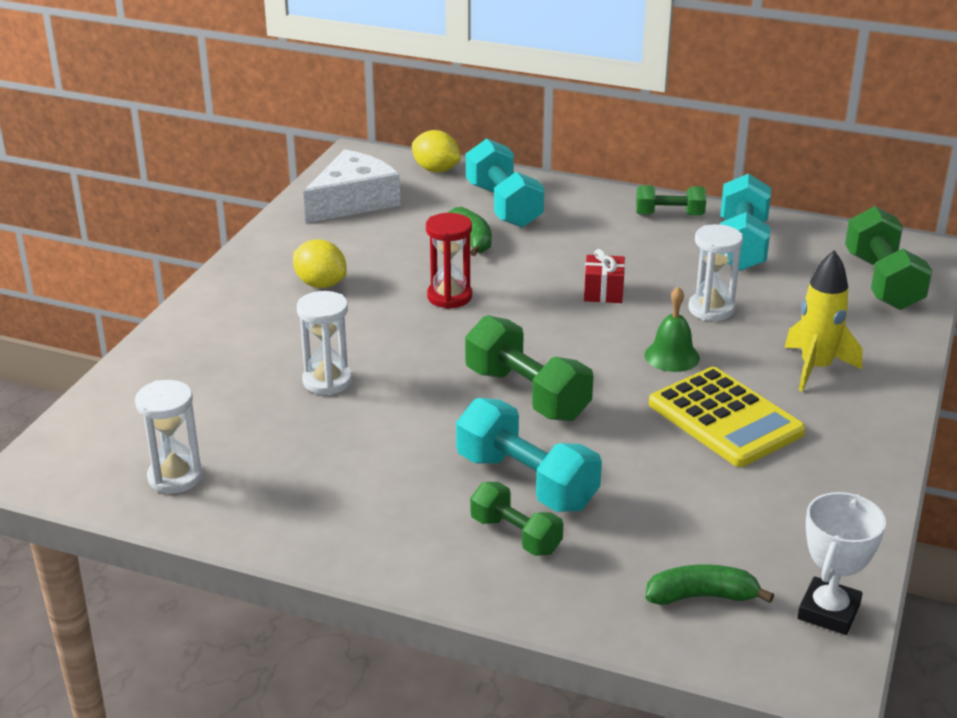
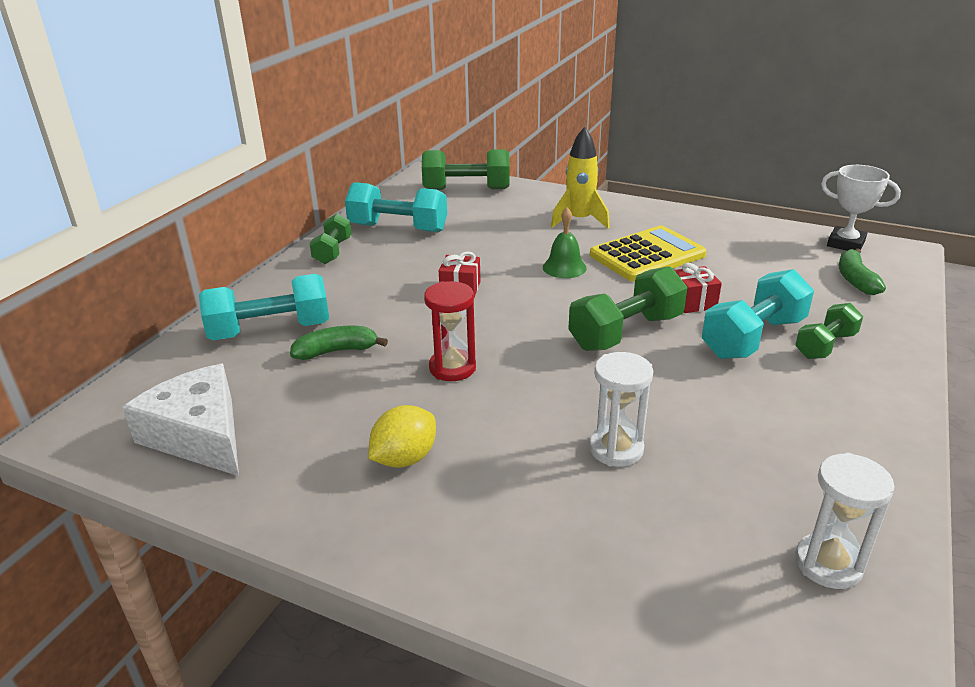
camera: 85 degrees left, 0 degrees up
yellow lemon [412,130,461,172] -> none
white hourglass [689,224,743,321] -> none
none -> red gift [675,263,722,313]

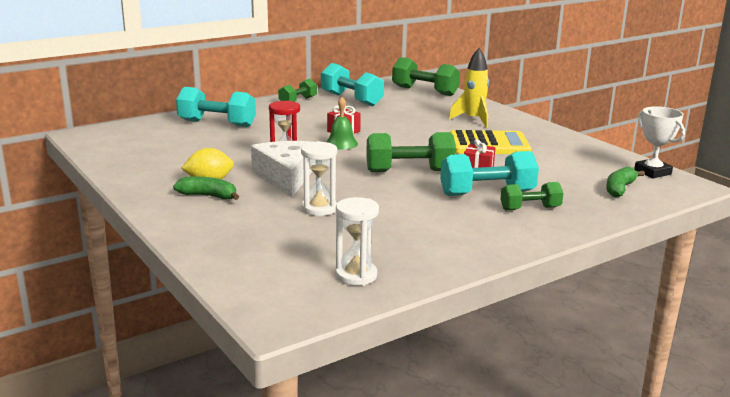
camera: 30 degrees right, 10 degrees down
white cheese [122,364,239,476] -> white cheese moved to [251,141,312,197]
green banana [290,326,388,360] -> green banana moved to [173,176,239,200]
green bell [543,208,587,278] -> green bell moved to [326,97,358,150]

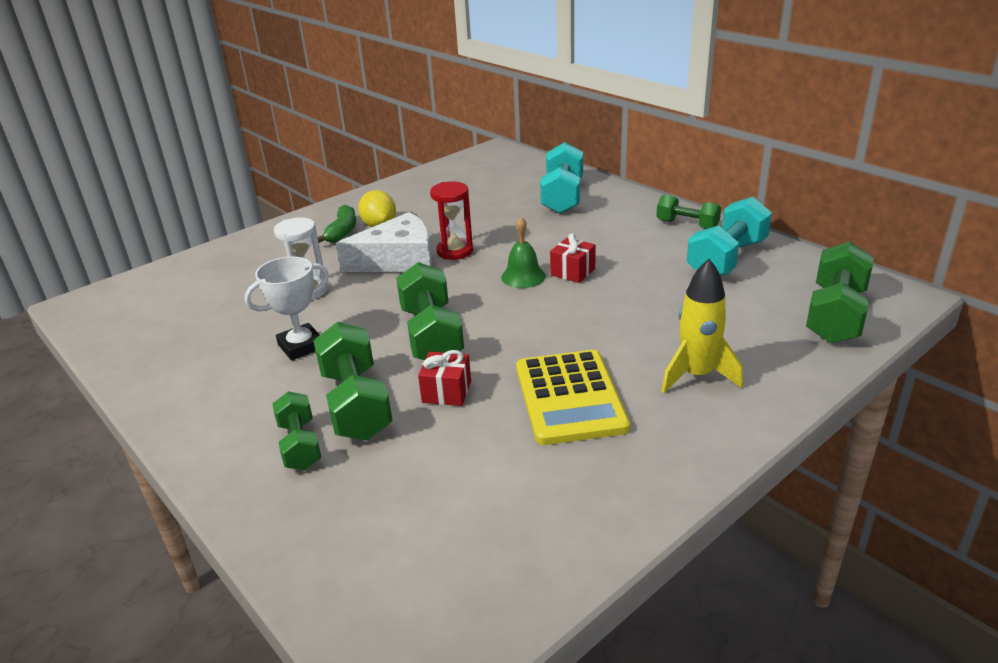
camera: 85 degrees right, 10 degrees up
white hourglass [336,197,379,286] -> none
turquoise dumbbell [440,151,539,196] -> green dumbbell [313,322,393,441]
green banana [606,167,645,197] -> none
white trophy [634,106,685,178] -> white trophy moved to [245,257,329,361]

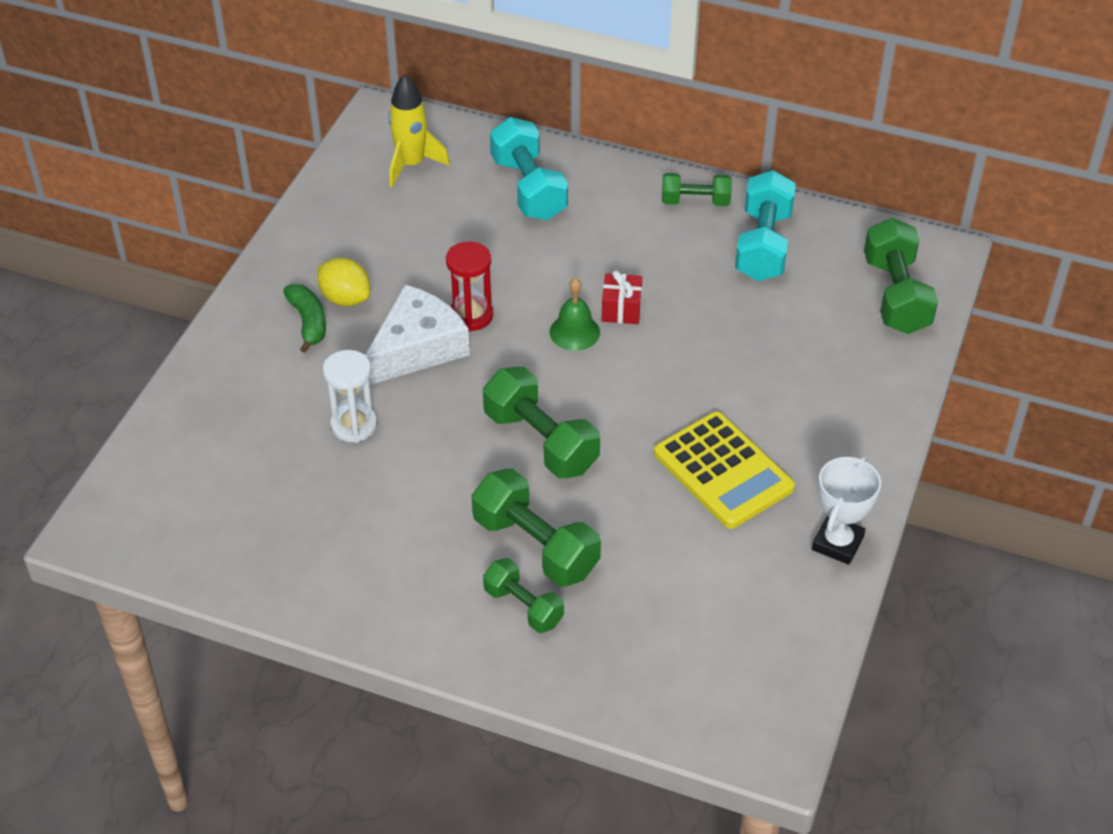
camera: 30 degrees left, 15 degrees up
white trophy [245,257,329,361] -> white trophy moved to [812,457,881,565]
red gift [418,350,471,406] -> none
yellow rocket [661,259,743,393] -> yellow rocket moved to [388,74,450,187]

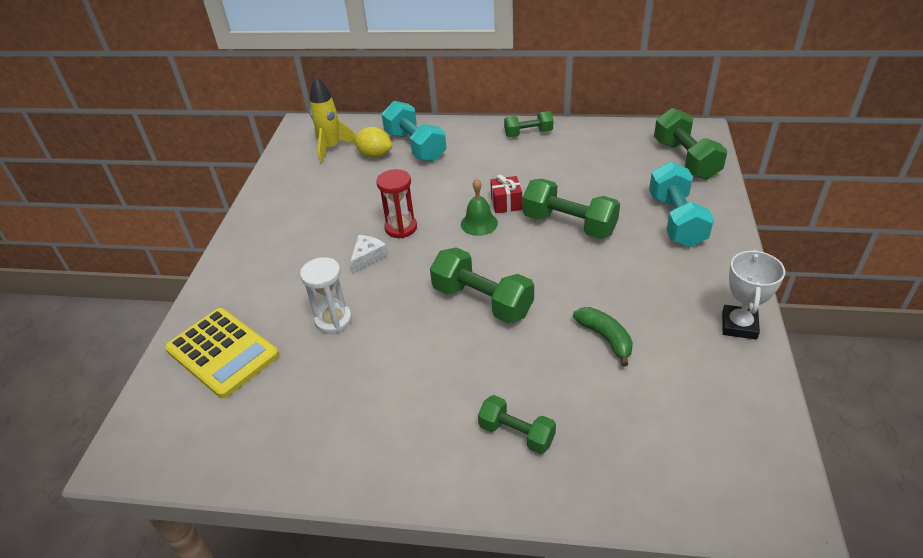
camera: 10 degrees left, 5 degrees down
green banana [283,284,326,353] -> green banana moved to [573,307,633,367]
yellow lemon [317,258,370,306] -> yellow lemon moved to [353,127,392,158]
white cheese [365,285,470,385] -> white cheese [350,235,388,273], size x0.49
green dumbbell [472,468,601,587] -> green dumbbell moved to [523,179,620,239]
yellow calculator [654,411,795,529] -> yellow calculator moved to [165,308,279,398]
turquoise dumbbell [735,170,796,281] -> turquoise dumbbell moved to [649,162,714,247]

